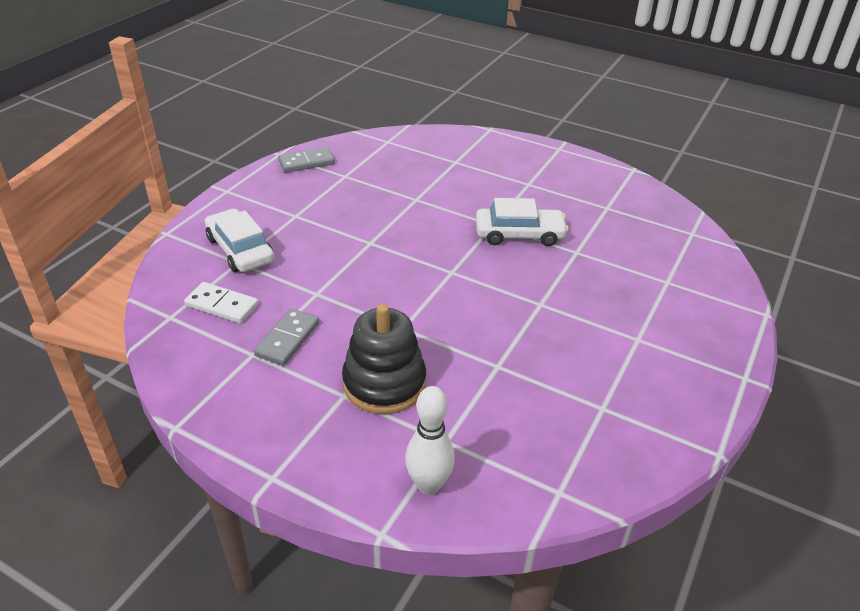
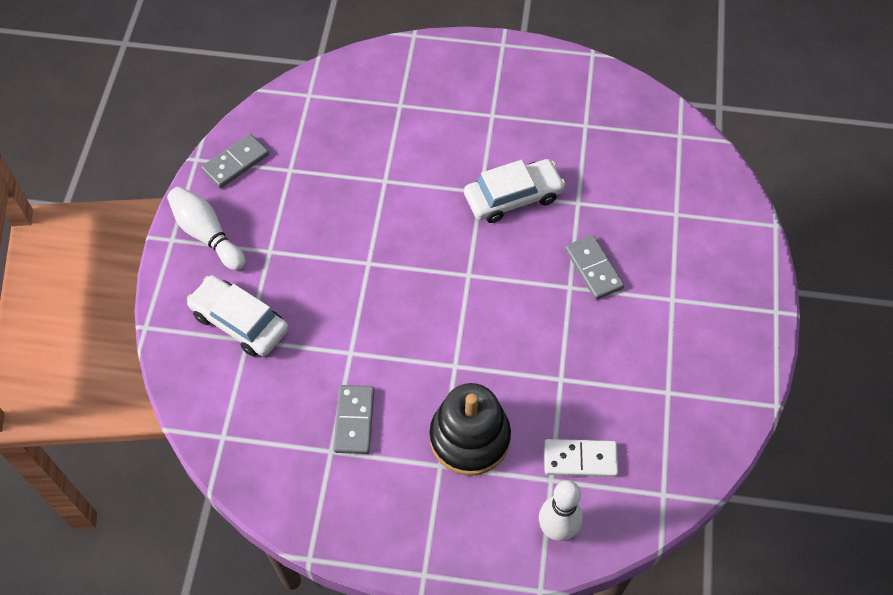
camera: 20 degrees left, 20 degrees up
white domino [184,282,259,323] -> white domino moved to [544,439,618,477]
none -> white bowling pin [167,186,246,271]
none -> grey domino [565,235,624,300]

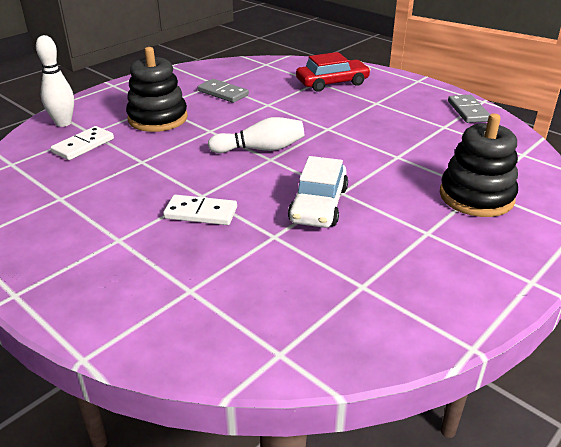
camera: 125 degrees right, 25 degrees down
white bowling pin [167,186,246,271] -> white bowling pin moved to [208,117,305,153]
white car [187,275,289,357] -> red car [296,52,371,92]
grey domino [565,235,624,300] -> white domino [163,195,237,225]
none -> black stacking toy [440,113,518,217]

